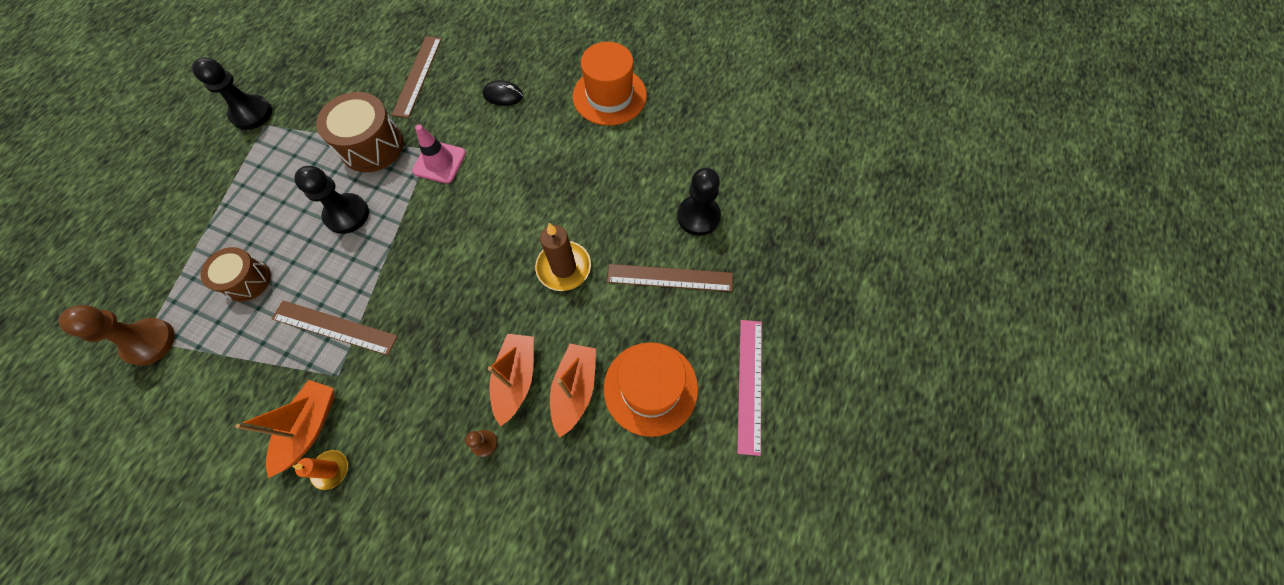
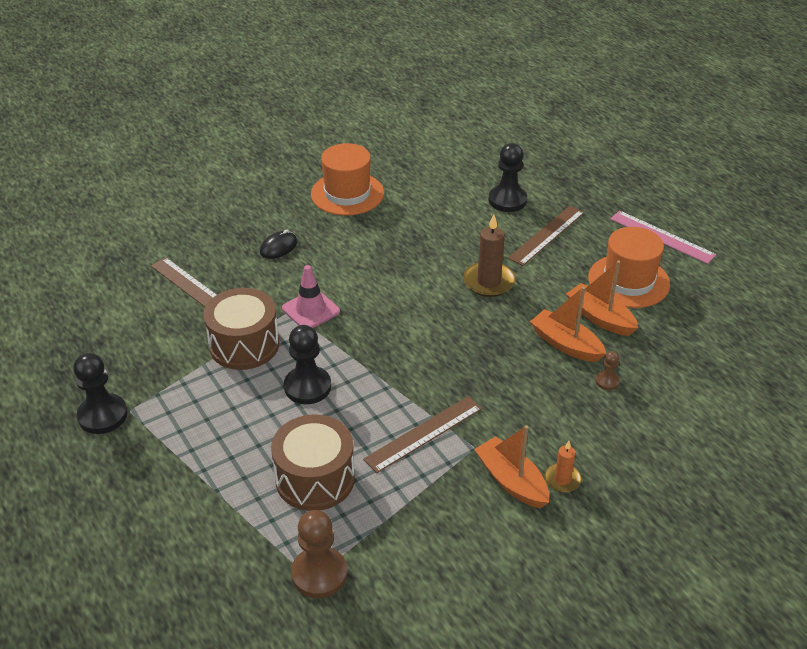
camera: 55 degrees left, 25 degrees down
brown drum [200,247,271,302] -> brown drum [271,414,355,511], size x1.55

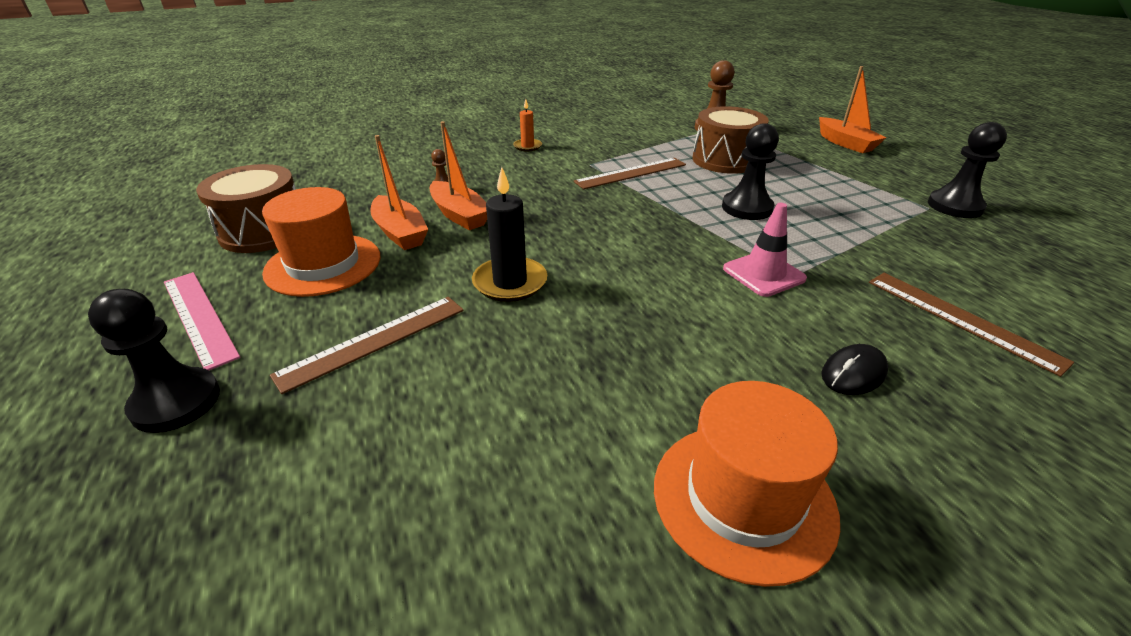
camera: 170 degrees left, 5 degrees down
brown drum [203,288,279,370] -> brown drum moved to [196,164,296,253]
brown candle [463,215,515,297] -> black candle [472,167,547,302]
orange boat [474,425,549,509] -> orange boat moved to [819,66,886,153]
black pawn [489,143,527,212] -> black pawn moved to [88,289,220,433]

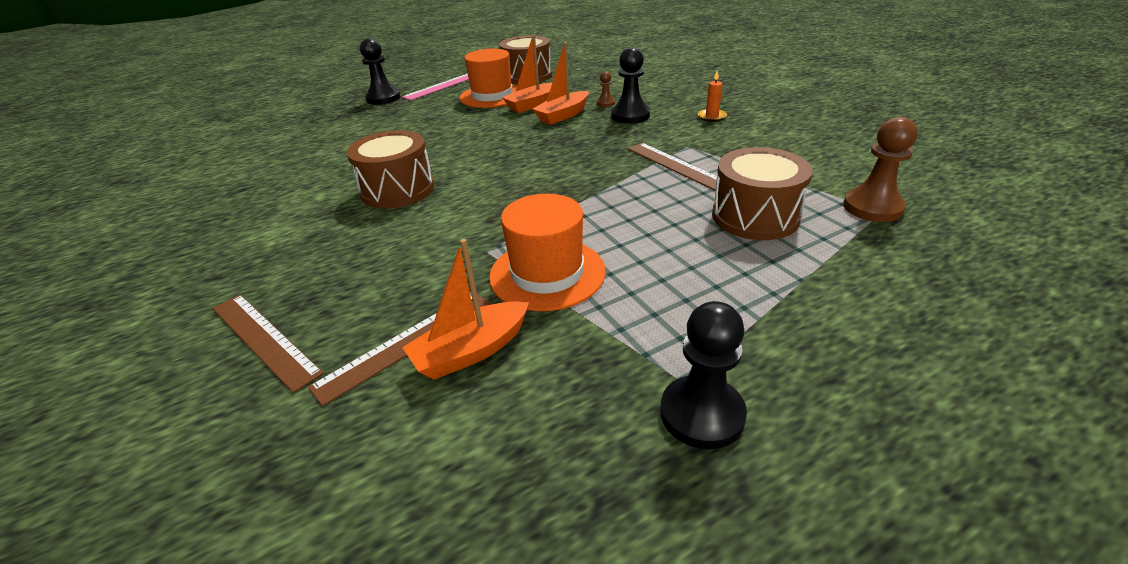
camera: 85 degrees right, 0 degrees up
brown ruler [270,297,464,394] -> brown ruler moved to [213,295,324,393]
black candle [472,167,547,302] -> none
orange hat [654,381,840,587] -> orange hat moved to [489,194,606,311]
black pawn [722,123,779,220] -> black pawn moved to [611,47,650,124]
pink traffic cone [723,203,807,297] -> none
orange boat [819,66,886,153] -> orange boat moved to [402,239,529,380]
black mouse [822,344,888,395] -> none
none -> brown drum [346,130,434,209]

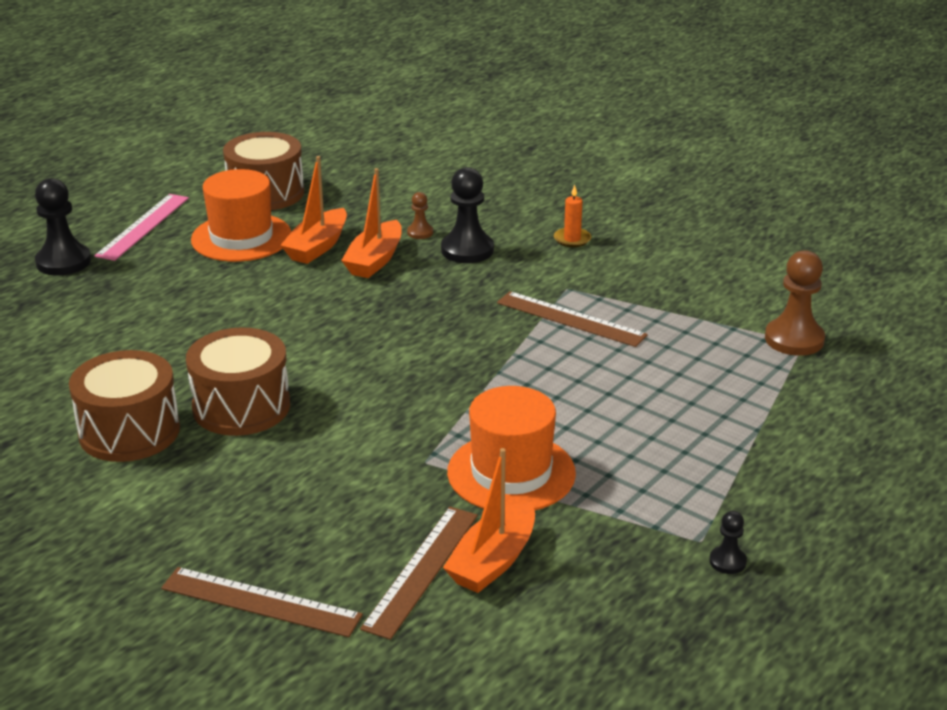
camera: 25 degrees left, 5 degrees down
black pawn [661,301,747,449] -> black pawn [709,511,747,574], size x0.51
brown drum [712,147,813,240] -> brown drum moved to [69,350,180,462]

